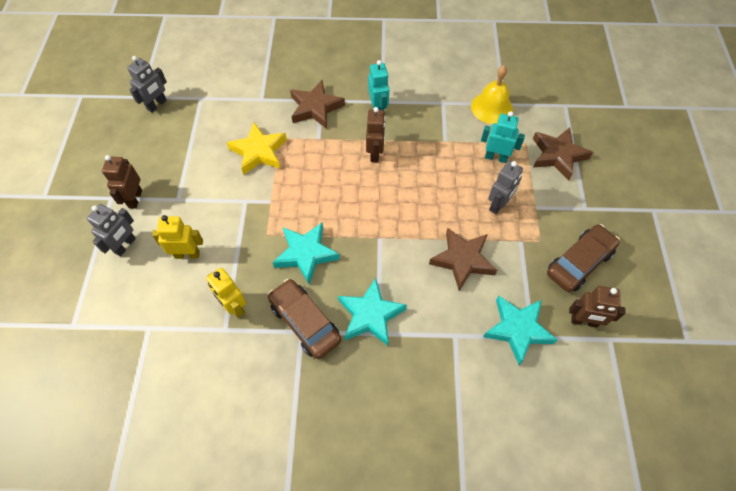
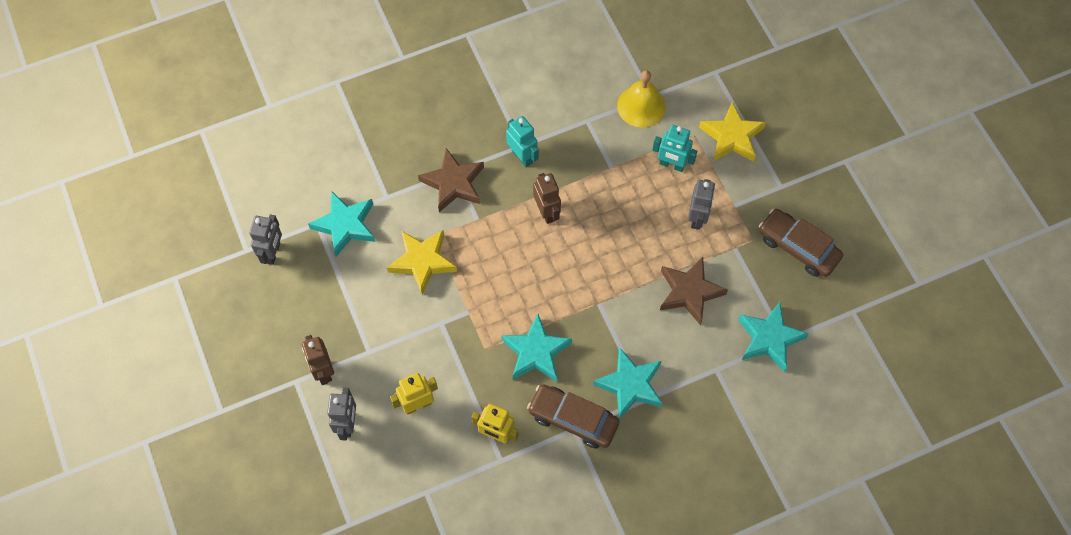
camera: 25 degrees left, 5 degrees up
turquoise robot [481,111,525,163] -> turquoise robot turned 150 degrees counterclockwise [652,125,697,172]
brown star [533,127,593,180] -> yellow star [699,102,766,162]
brown car [547,224,620,292] -> brown car turned 75 degrees counterclockwise [759,209,843,277]
brown robot [569,286,626,328] -> none
none -> turquoise star [308,192,375,257]

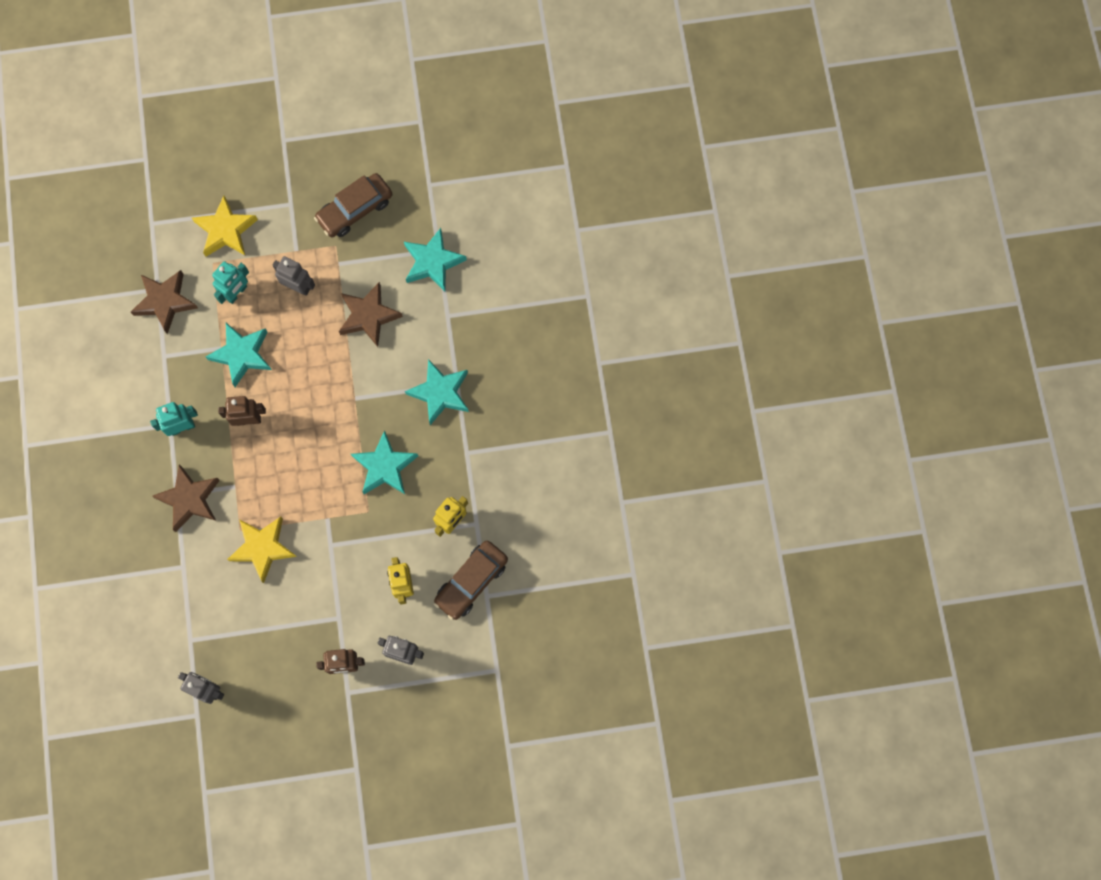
camera: 75 degrees left, 10 degrees up
turquoise star [308,192,375,257] -> turquoise star moved to [206,323,272,387]
brown car [527,384,619,449] -> brown car moved to [434,541,508,620]
yellow bell [617,70,666,127] -> brown star [131,270,198,334]

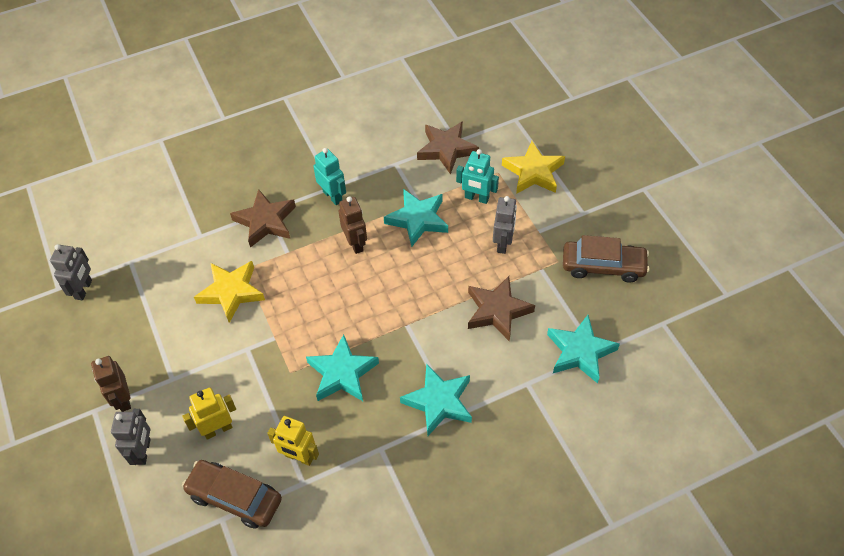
camera: 75 degrees right, 20 degrees down
brown car [314,173,392,237] -> brown car turned 150 degrees clockwise [563,235,650,283]

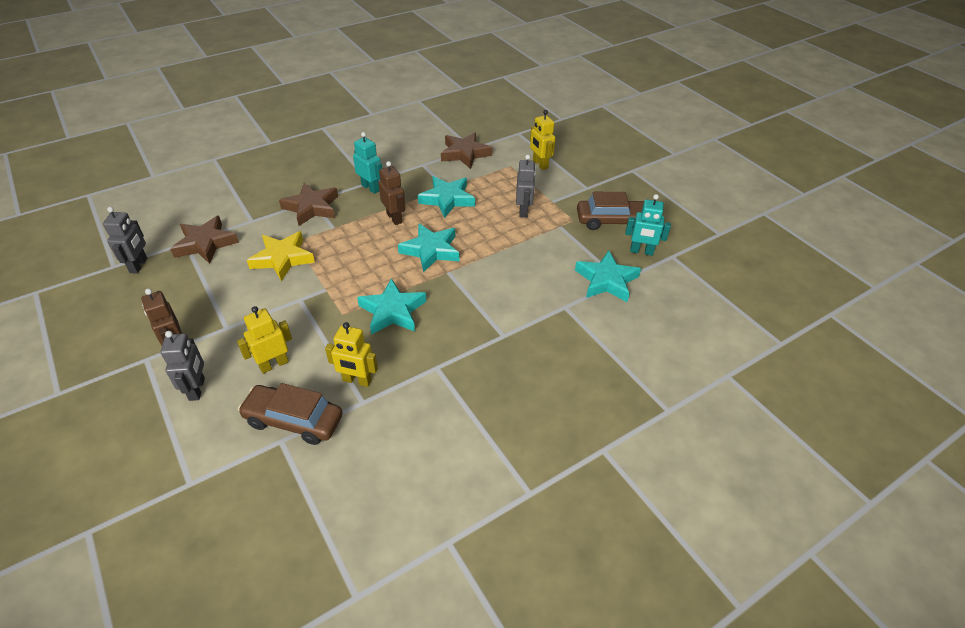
camera: 10 degrees left, 10 degrees down
turquoise star [400,363,472,436] -> turquoise star moved to [398,223,460,273]
turquoise robot [456,149,499,204] -> turquoise robot moved to [625,194,671,256]
brown star [468,276,535,342] -> brown star moved to [170,215,239,264]
yellow star [502,141,565,194] -> yellow robot [530,110,555,170]

